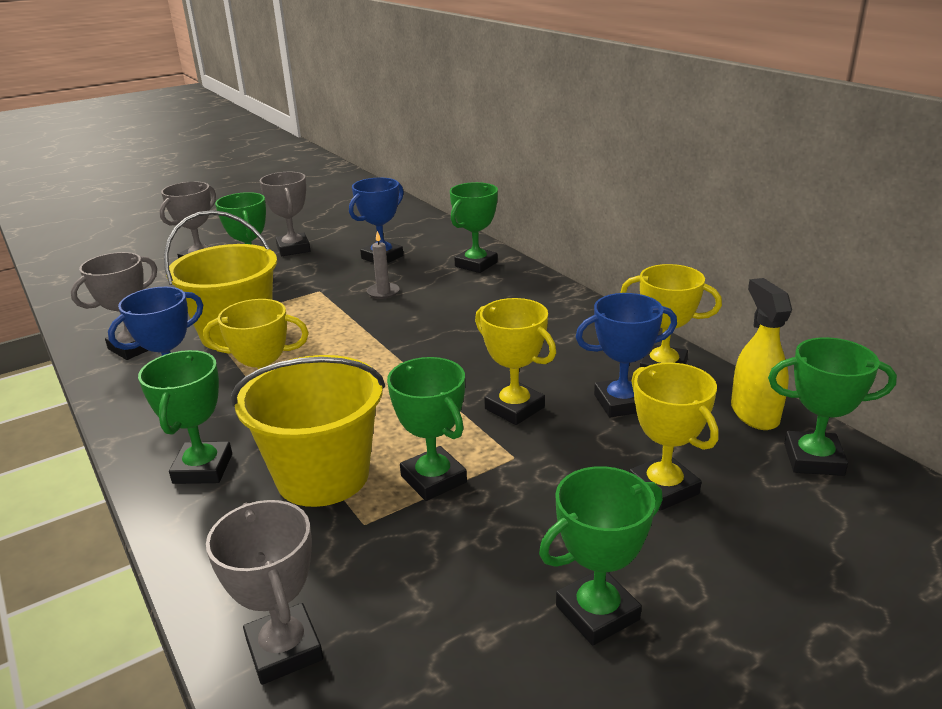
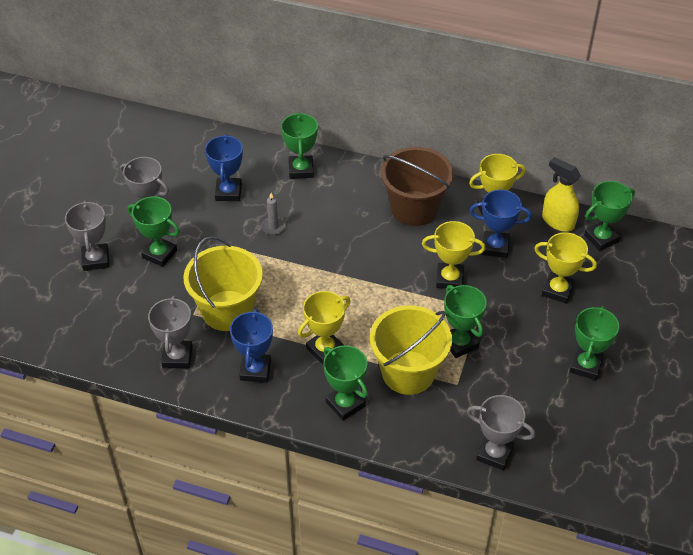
camera: 40 degrees left, 20 degrees up
green trophy [387,357,467,501] -> green trophy turned 45 degrees clockwise [444,285,487,358]
blue trophy [576,293,677,417] -> blue trophy turned 60 degrees clockwise [470,190,532,258]
none -> brown bucket [381,147,454,226]

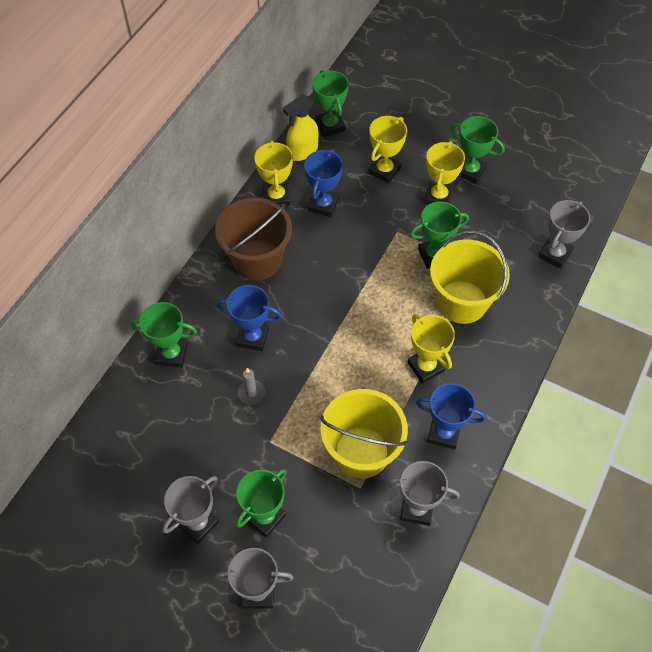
camera: 80 degrees left, 10 degrees up
blue trophy [205,134,243,201] -> blue trophy moved to [217,285,282,351]
green trophy [323,345,368,421] -> none
yellow trophy [422,221,485,289] -> yellow trophy moved to [424,141,465,205]

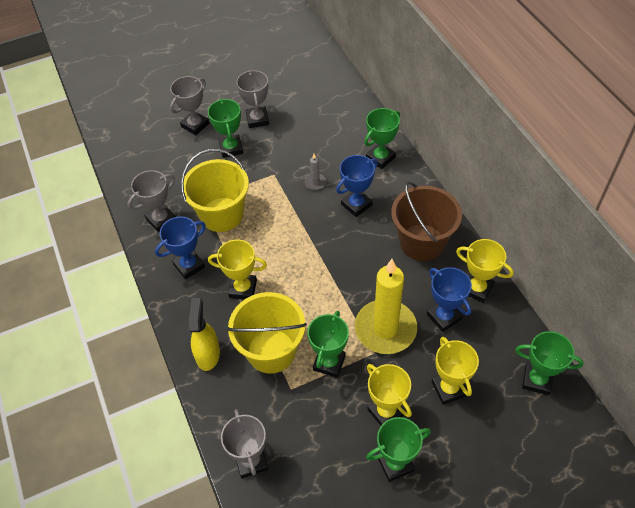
camera: 130 degrees right, 5 degrees down
yellow spray bottle [283,95,319,161] -> yellow spray bottle moved to [189,298,220,371]
none -> yellow candle [355,259,417,354]

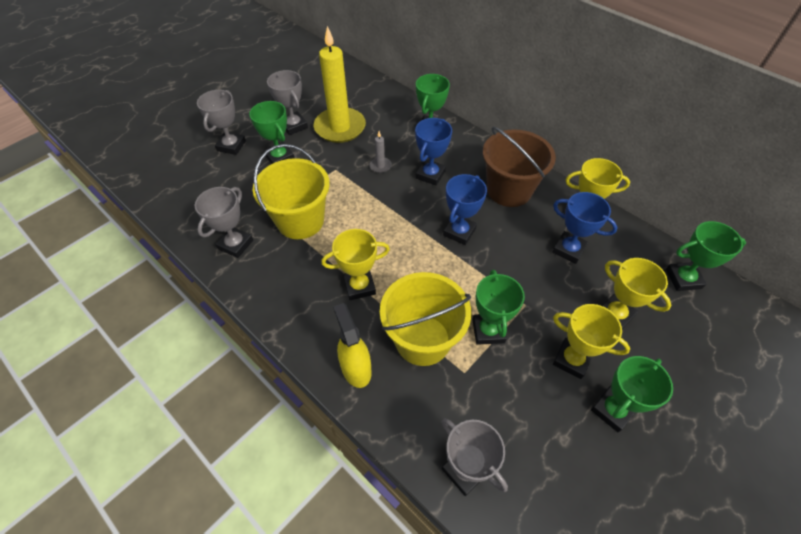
camera: 25 degrees left, 0 degrees up
blue trophy [155,216,206,279] -> blue trophy moved to [443,174,487,245]
yellow candle [355,259,417,354] -> yellow candle moved to [314,26,366,143]

